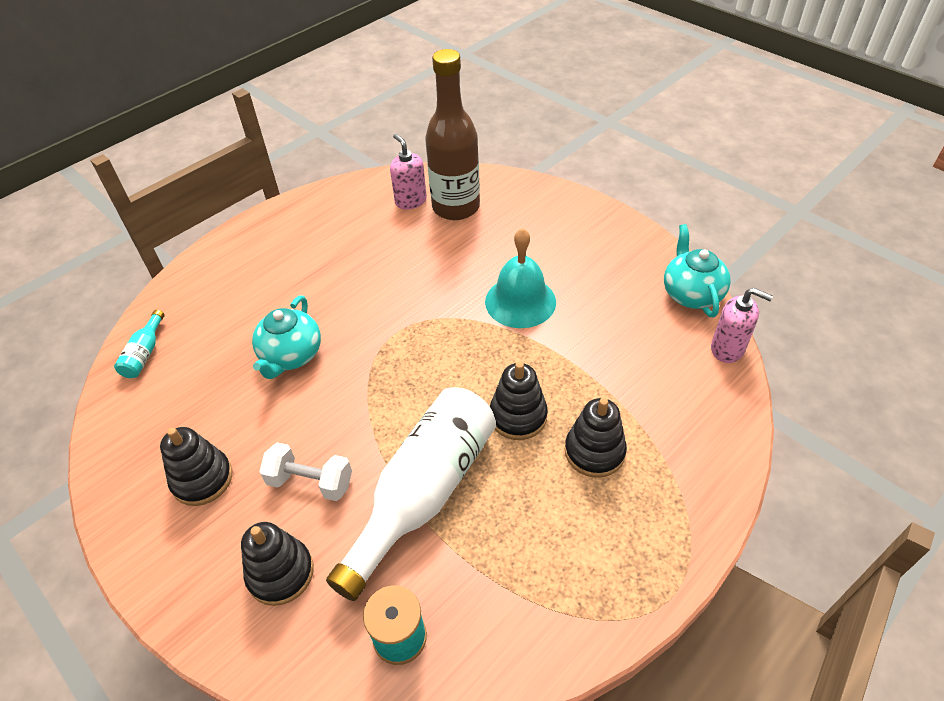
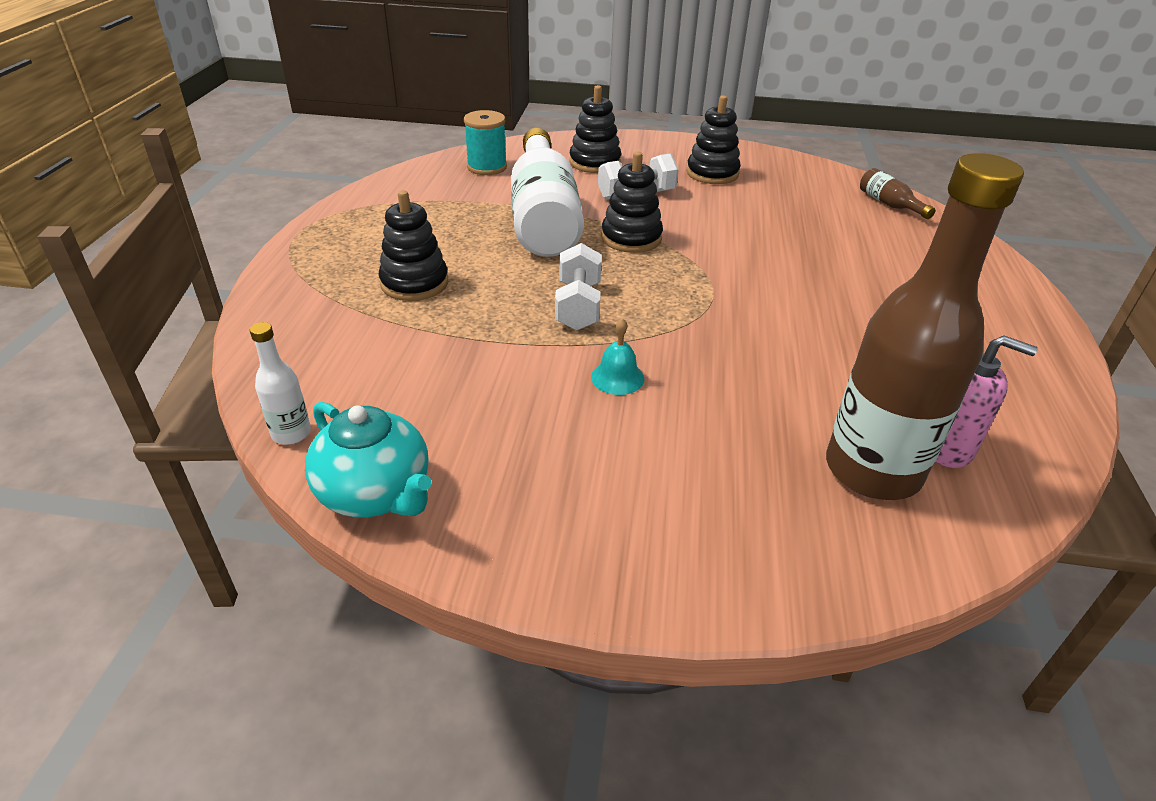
camera: 140 degrees right, 10 degrees down
turquoise bottle [114,310,165,378] -> brown bottle [860,168,936,219]
turquoise teapot [252,295,321,379] -> none
turquoise bell [485,228,556,328] -> turquoise bell [591,318,644,395], size x0.49
black stacking toy [490,362,548,440] -> black stacking toy moved to [601,152,663,253]
pink soap dispenser [711,288,773,363] -> white bottle [250,322,311,445]
none -> white dumbbell [555,243,602,331]

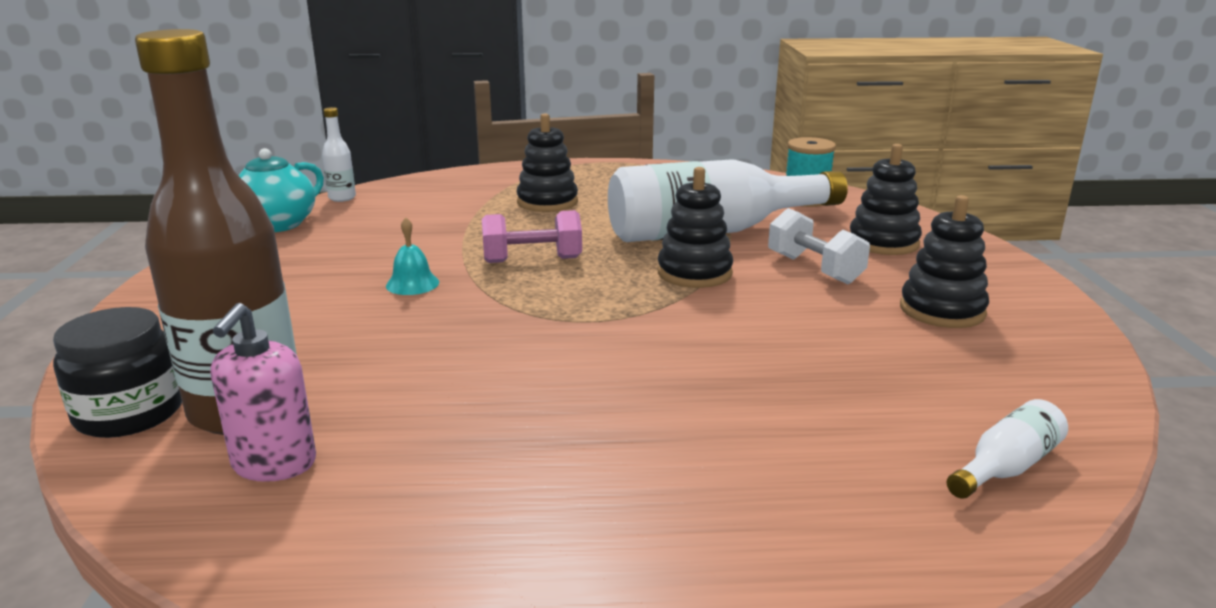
camera: 80 degrees right, 15 degrees down
white dumbbell [555,243,602,331] -> pink dumbbell [482,210,582,263]
brown bottle [860,168,936,219] -> white bottle [947,399,1068,499]
none -> black jar [53,307,182,438]

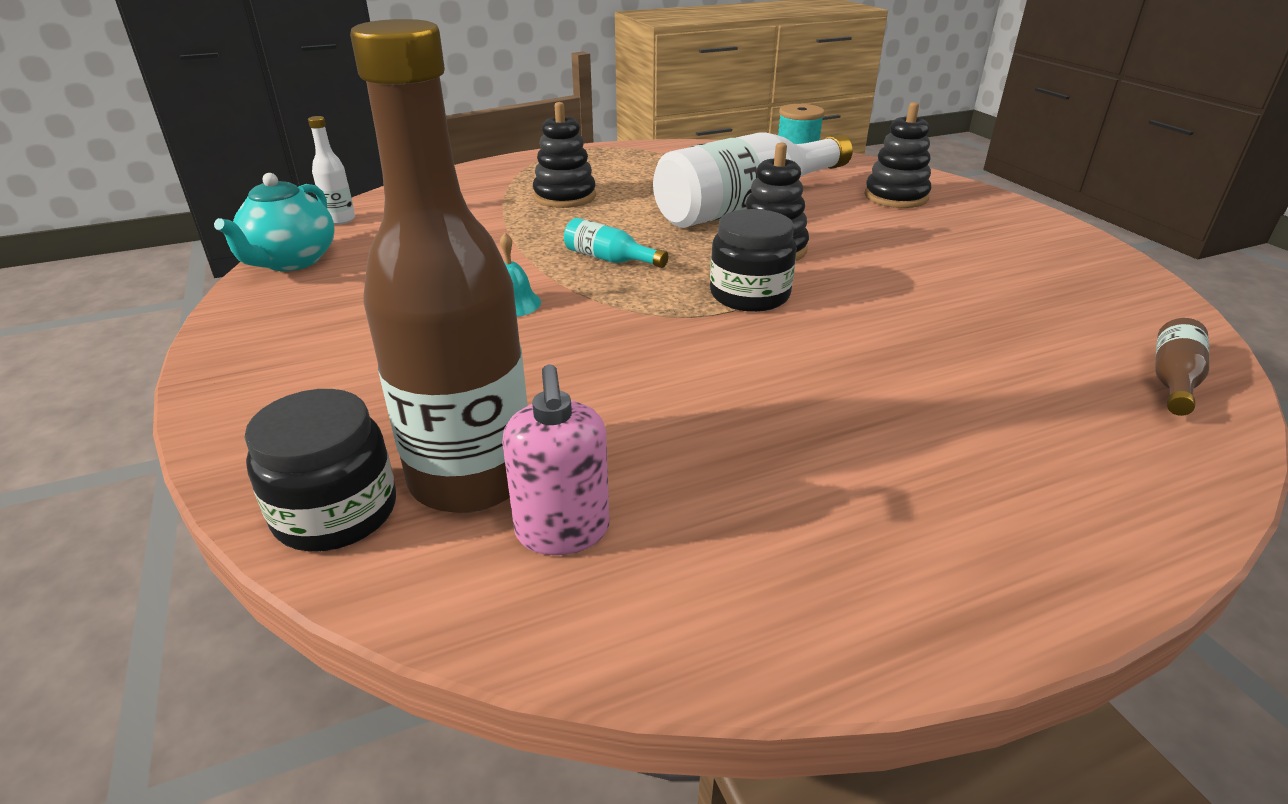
camera: 20 degrees left, 10 degrees up
pink dumbbell [482,210,582,263] -> turquoise bottle [564,218,668,268]
white dumbbell [768,208,870,284] -> none
black stacking toy [900,195,989,328] -> none
white bottle [947,399,1068,499] -> brown bottle [1155,318,1210,416]
none -> black jar [710,209,797,312]

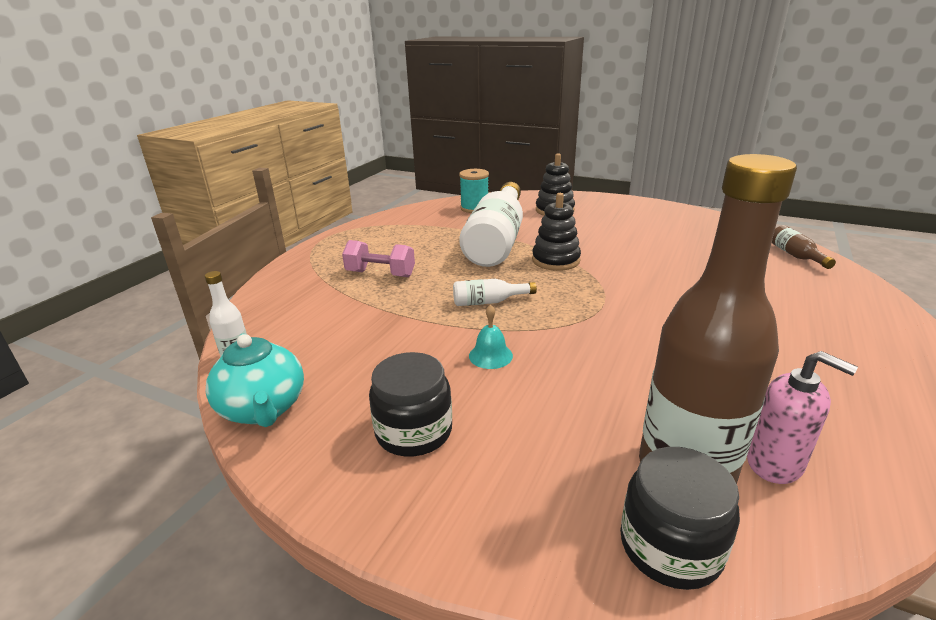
camera: 40 degrees left, 5 degrees down
black stacking toy [533,102,596,208] -> pink dumbbell [342,240,415,277]
turquoise bottle [564,218,668,268] -> white bottle [453,279,537,306]
black jar [710,209,797,312] -> black jar moved to [369,352,452,457]

